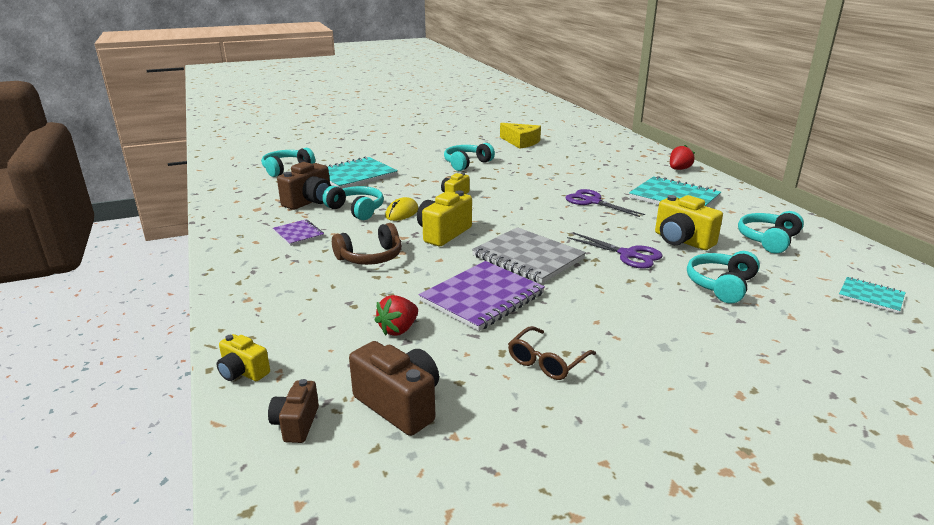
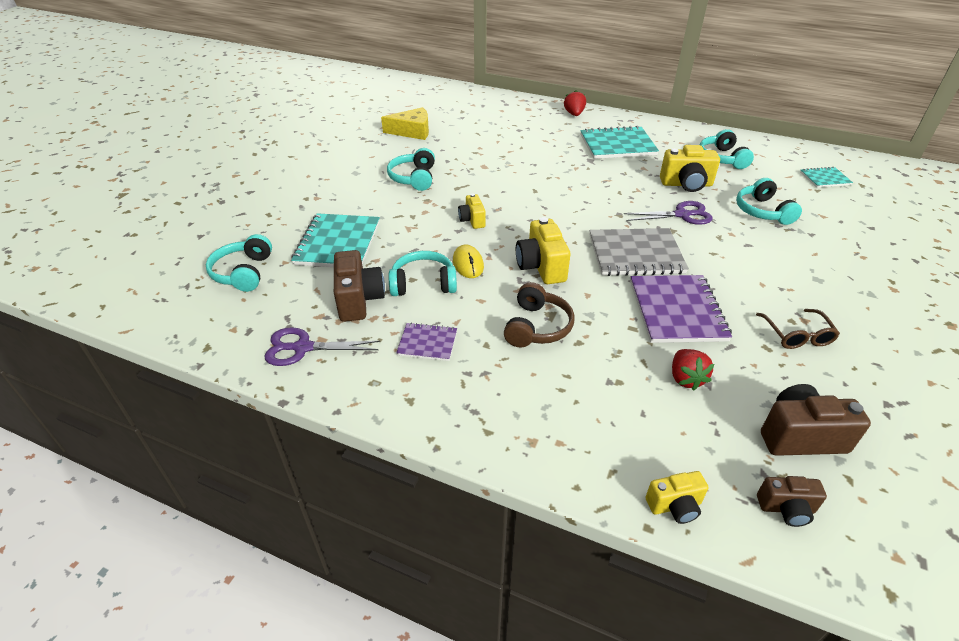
camera: 45 degrees left, 15 degrees up
brown camera [268,379,319,443] -> brown camera turned 45 degrees counterclockwise [757,476,827,527]
purple scissors [565,189,645,217] -> purple scissors moved to [264,327,380,366]

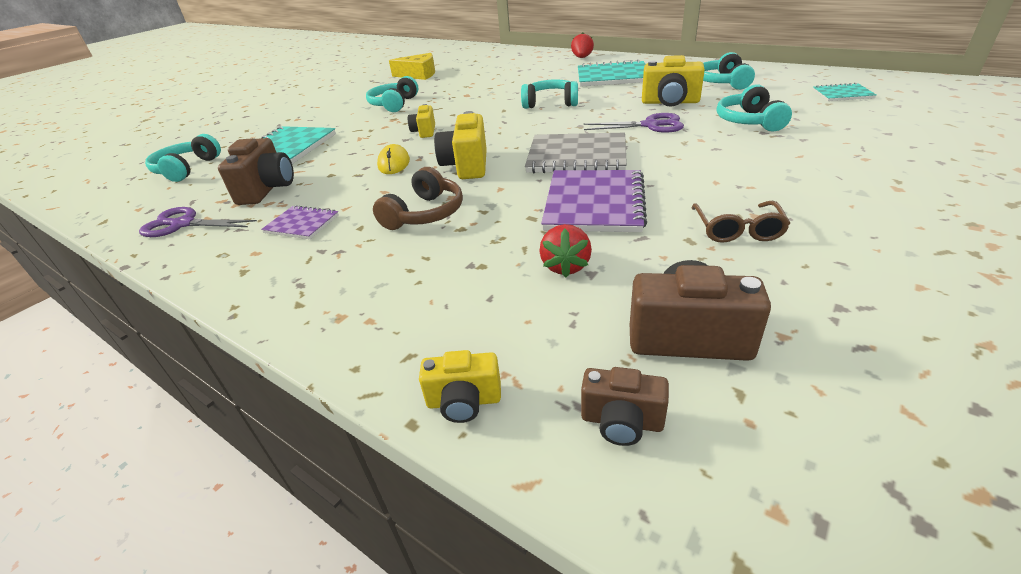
camera: 15 degrees right, 5 degrees down
turquoise headphones [389,251,457,296] -> turquoise headphones moved to [521,79,578,109]

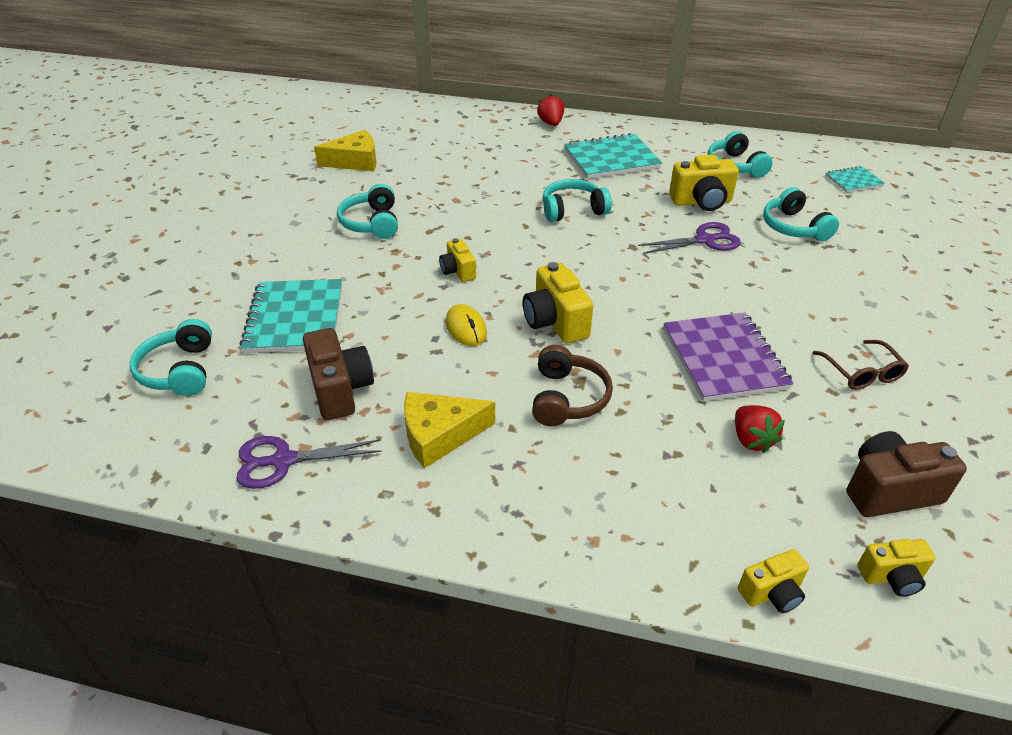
camera: 25 degrees left, 5 degrees up
purple notebook [261,205,339,239] -> yellow cheese [404,392,495,468]
grey notebook [525,133,627,173] -> none
brown camera [581,367,669,446] -> yellow camera [857,539,936,597]

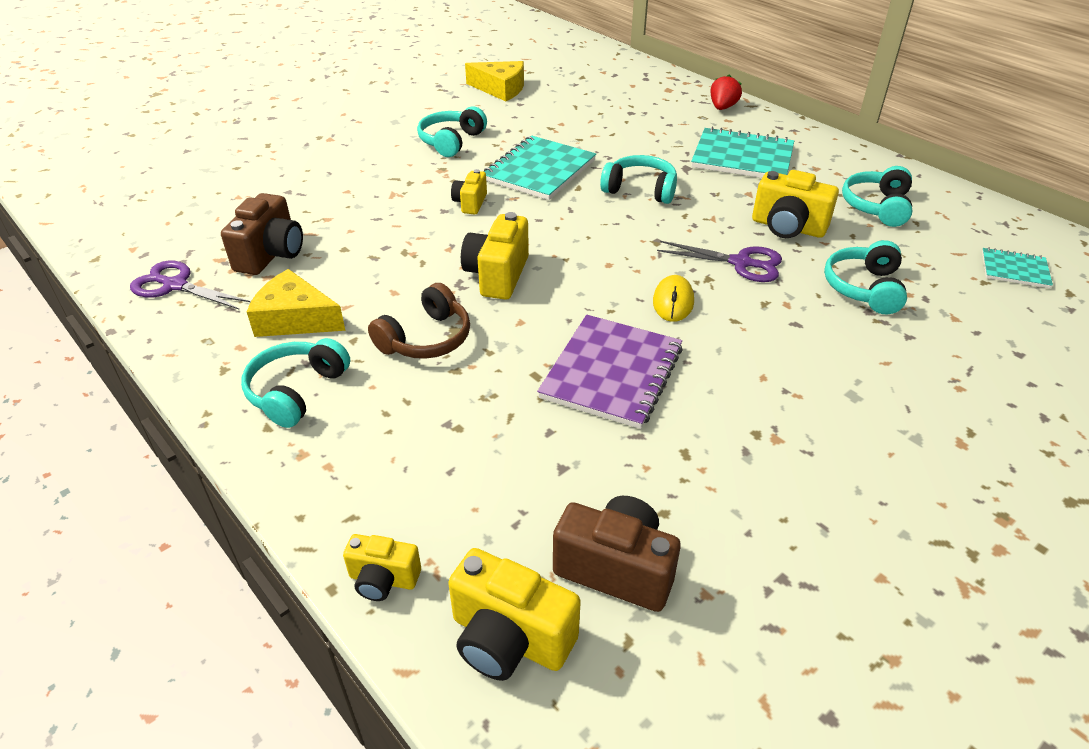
camera: 35 degrees right, 0 degrees up
turquoise headphones [130,319,212,396] -> turquoise headphones moved to [241,338,350,428]
turquoise notebook [240,279,342,353] -> turquoise notebook moved to [484,136,596,200]
yellow mouse [446,304,487,346] -> yellow mouse moved to [653,275,694,322]
red strawberry [735,405,785,453] -> none
brown glasses [813,340,909,390] -> none
yellow camera [857,539,936,597] -> yellow camera [448,548,581,681], size x1.68

